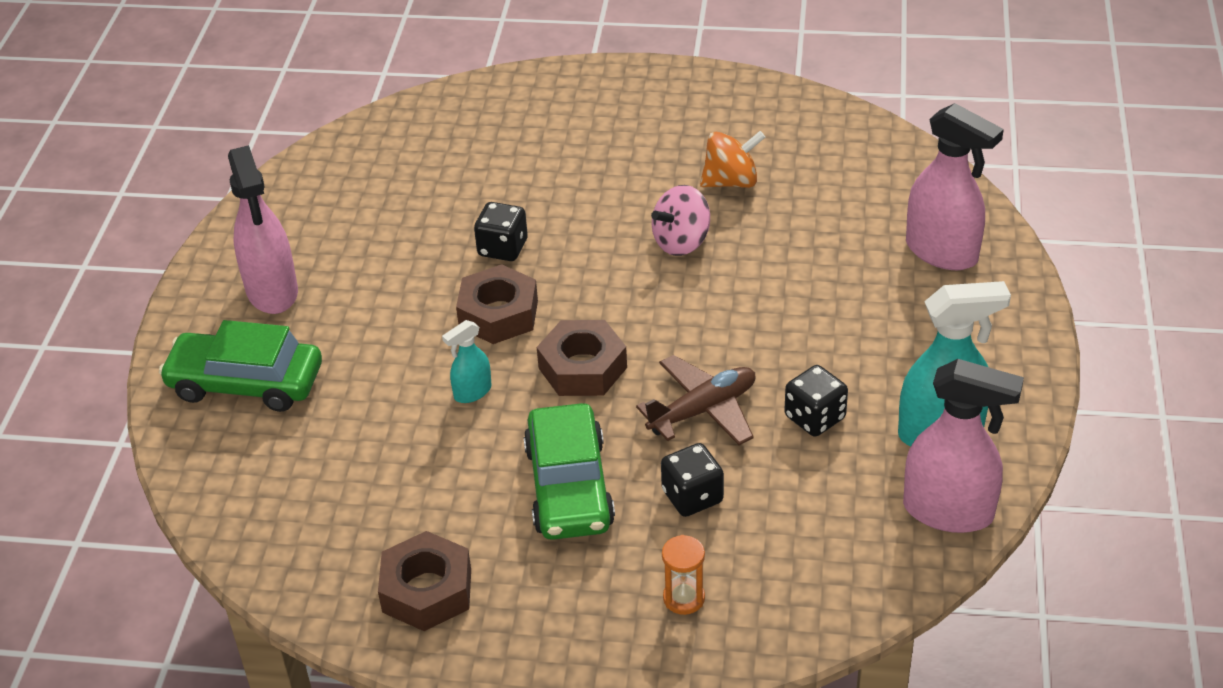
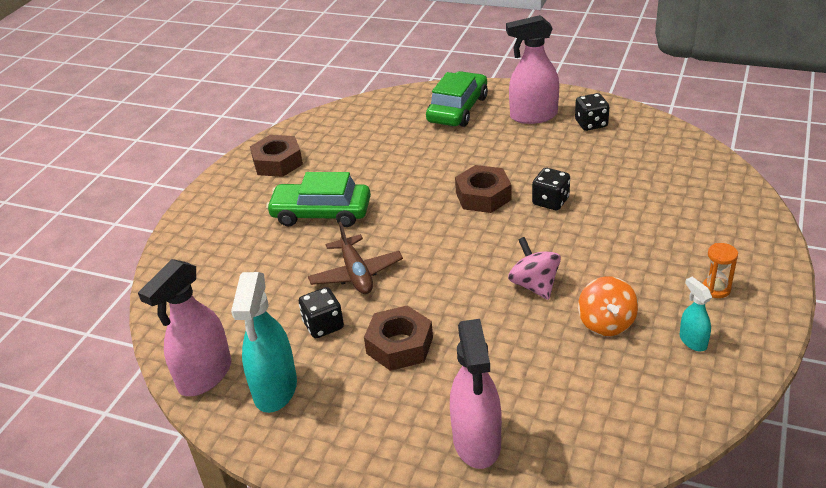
camera: 105 degrees right, 5 degrees down
turquoise spray bottle [442,320,492,403] -> turquoise spray bottle moved to [679,277,712,351]
brown nut [537,320,627,396] -> brown nut moved to [364,306,433,371]
black dice [661,443,724,517] -> black dice moved to [575,93,609,131]
orange hourglass [662,535,705,615] -> orange hourglass moved to [702,243,738,298]
pink spray bottle [906,103,1004,270] -> pink spray bottle turned 60 degrees counterclockwise [450,319,502,469]

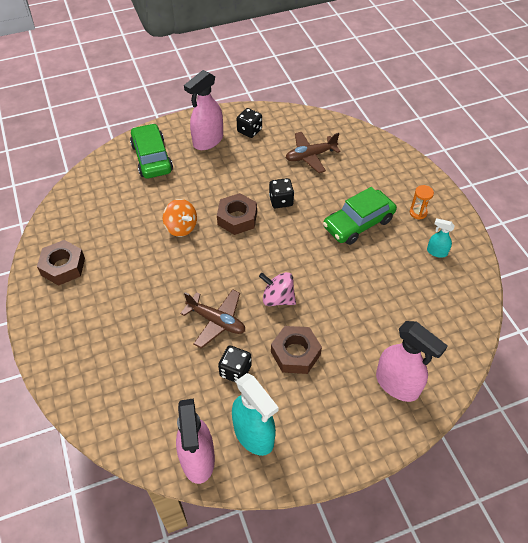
camera: 45 degrees left, 15 degrees up
green car [266,172,371,227] -> green car moved to [323,187,397,245]
pink spinning top [508,237,561,300] -> pink spinning top moved to [259,272,296,306]
orange spinning top [578,276,638,336] -> orange spinning top moved to [163,199,197,237]
none -> brown plane [286,132,341,173]

